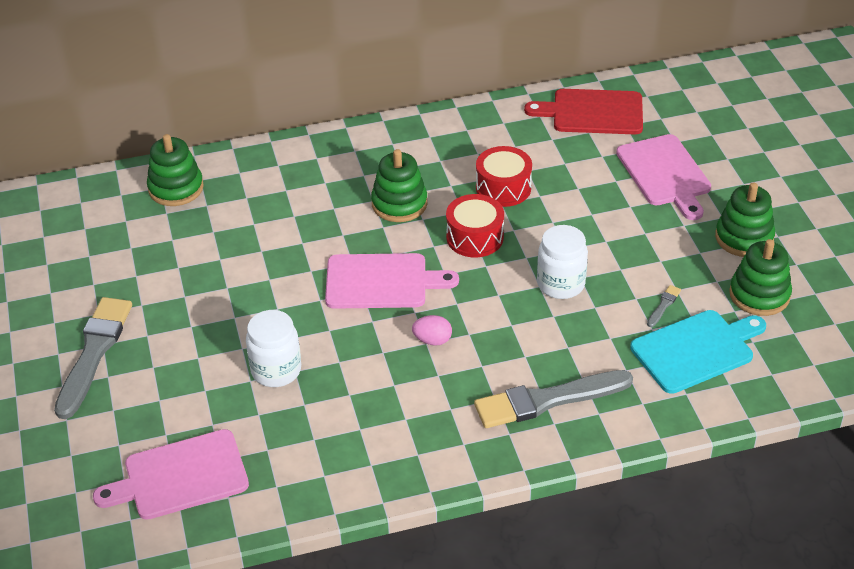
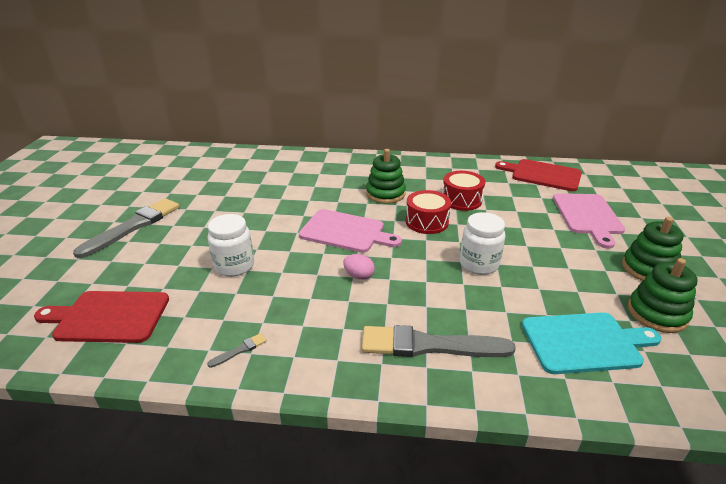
camera: 20 degrees right, 10 degrees down
pink cutting board [93,429,249,520] -> red cutting board [34,291,169,343]
green stacking toy [147,134,204,206] -> none
grey brush [647,285,681,327] -> grey brush moved to [207,333,267,368]

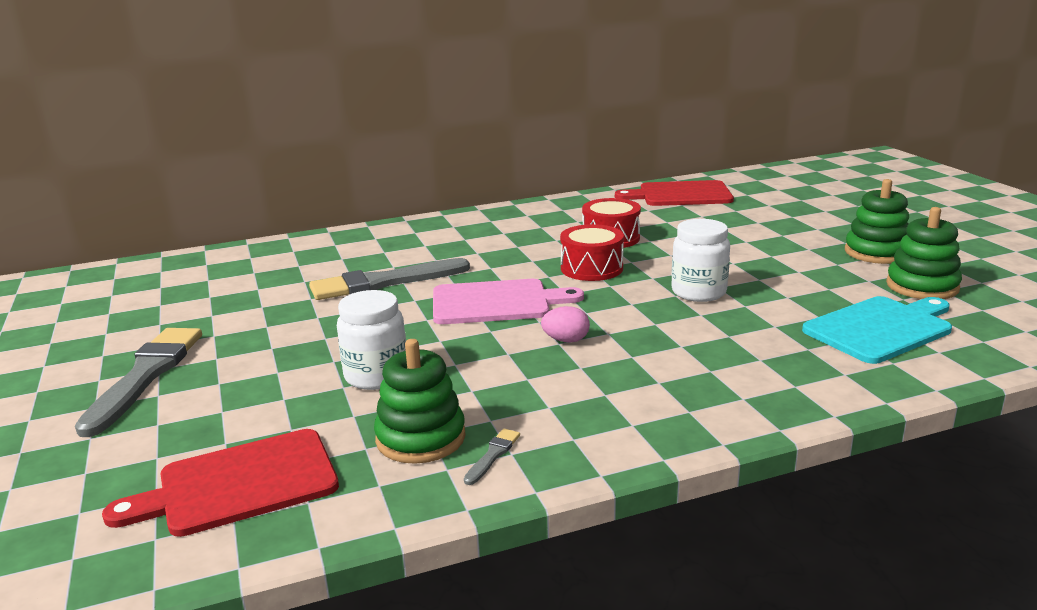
camera: 25 degrees left, 10 degrees down
grey brush [362,325,516,357] -> grey brush moved to [309,258,470,300]
green stacking toy [366,149,406,204] -> green stacking toy moved to [374,339,466,464]
pink cutting board [553,193,625,249] -> none

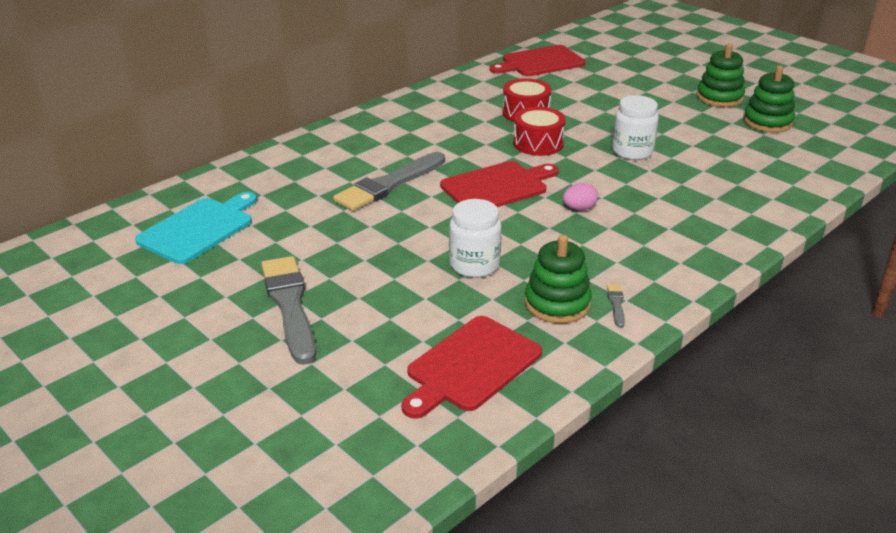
camera: 25 degrees left, 10 degrees up
pink cutting board [433,279,584,324] -> red cutting board [440,161,559,207]
turquoise cutting board [802,296,952,364] -> turquoise cutting board moved to [135,192,257,264]

